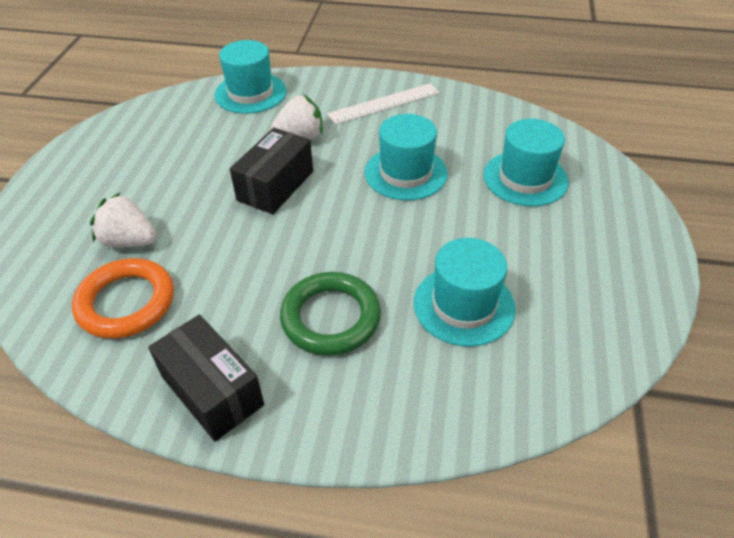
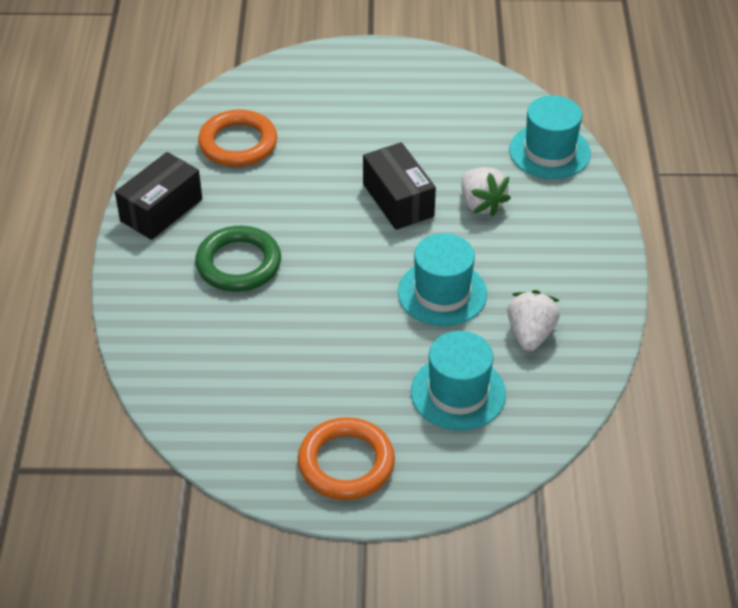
camera: 80 degrees right, 0 degrees up
white strawberry [90,193,156,248] -> white strawberry moved to [507,290,560,351]
black box [230,128,313,214] -> black box turned 45 degrees clockwise [363,142,436,230]
white ruler [327,83,439,124] -> none
turquoise hat [414,238,516,347] -> none
none -> orange ring [298,417,395,500]

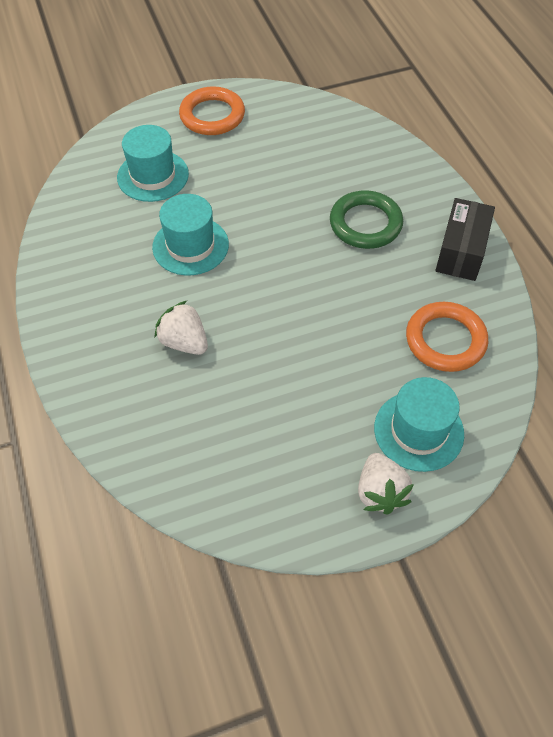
camera: 160 degrees right, 10 degrees up
black box [363,142,436,230] -> none
white strawberry [507,290,560,351] -> white strawberry moved to [358,453,414,515]
turquoise hat [509,95,591,179] -> turquoise hat moved to [374,377,464,472]

